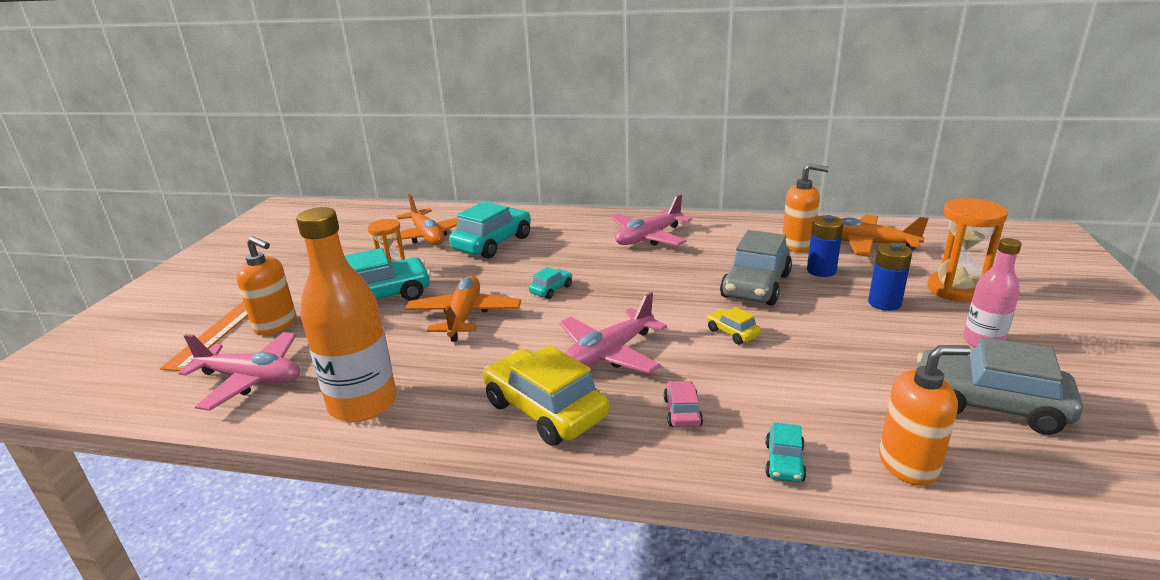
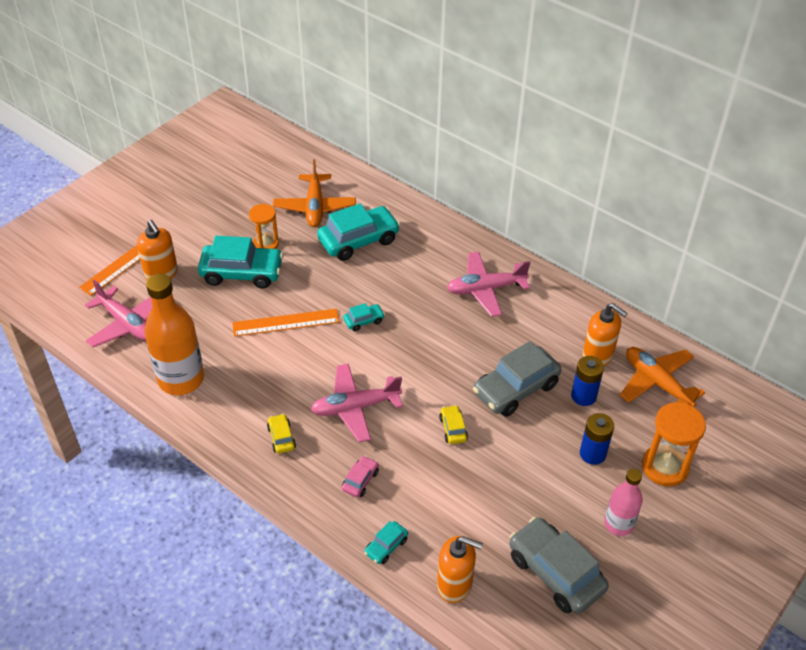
camera: 25 degrees right, 20 degrees up
orange plane [405,276,521,342] -> orange ruler [232,309,340,337]
yellow car [483,345,609,446] -> yellow car [267,414,296,454], size x0.47

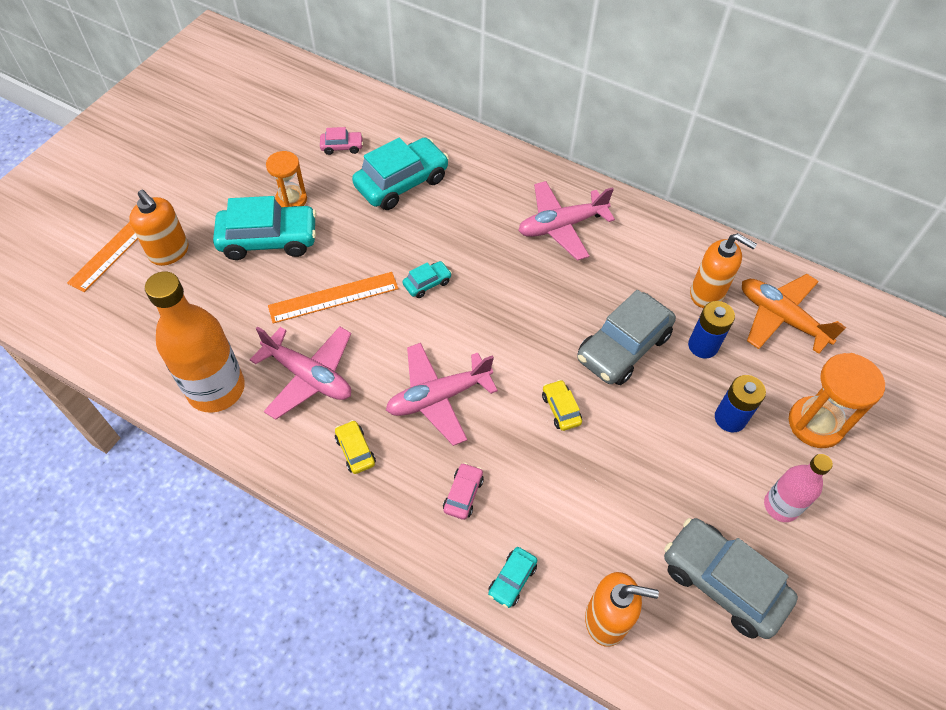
camera: 10 degrees left, 10 degrees up
pink plane [85,280,152,347] -> pink plane moved to [250,326,351,420]
orange plane [273,159,356,227] -> pink car [320,127,363,155]

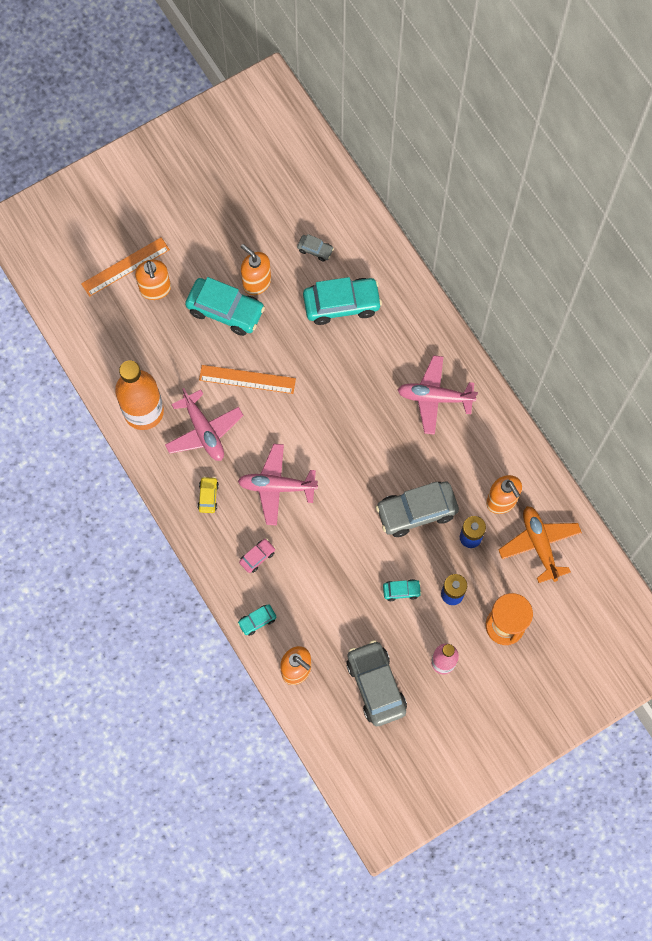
camera: 30 degrees right, 15 degrees up
orange hourglass [266,151,307,207] -> orange soap dispenser [241,244,271,295]
pink car [320,127,363,155] -> grey car [297,234,334,262]
turquoise car [403,261,452,298] -> turquoise car moved to [383,579,422,601]
yellow car [542,380,582,431] -> none

